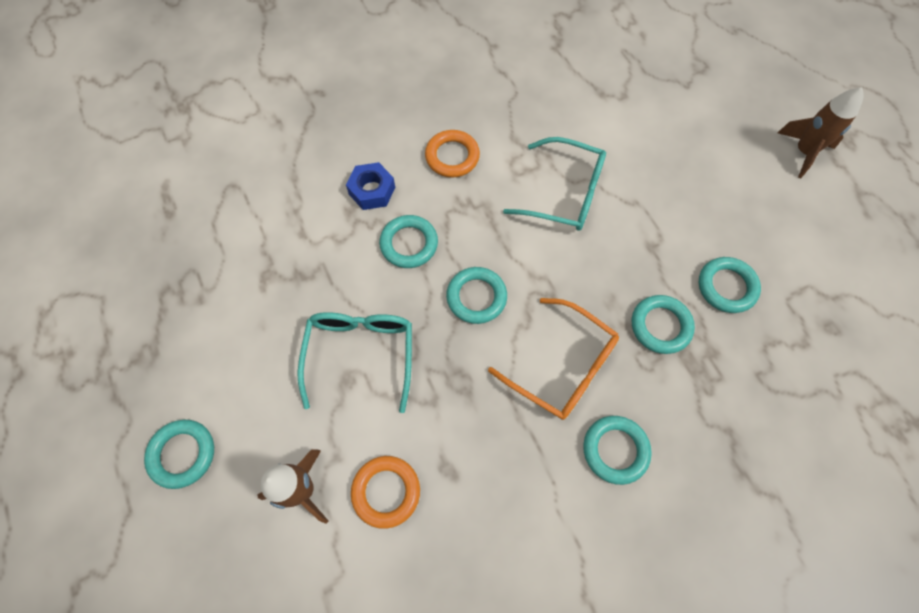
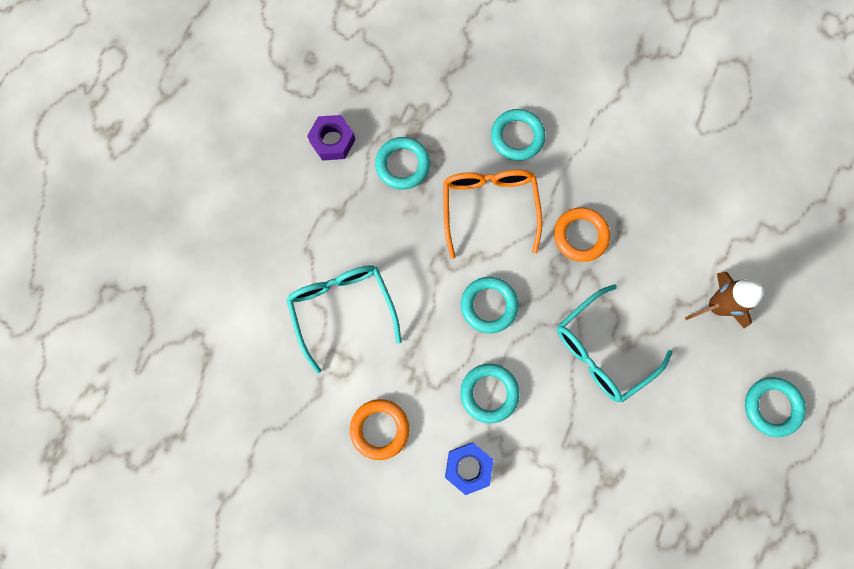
camera: 130 degrees left, 10 degrees up
orange ring [351,456,420,529] -> orange ring moved to [554,207,610,262]
turquoise ring [699,257,761,313] -> purple nut [307,115,355,161]
brown rocket [778,87,864,178] -> none

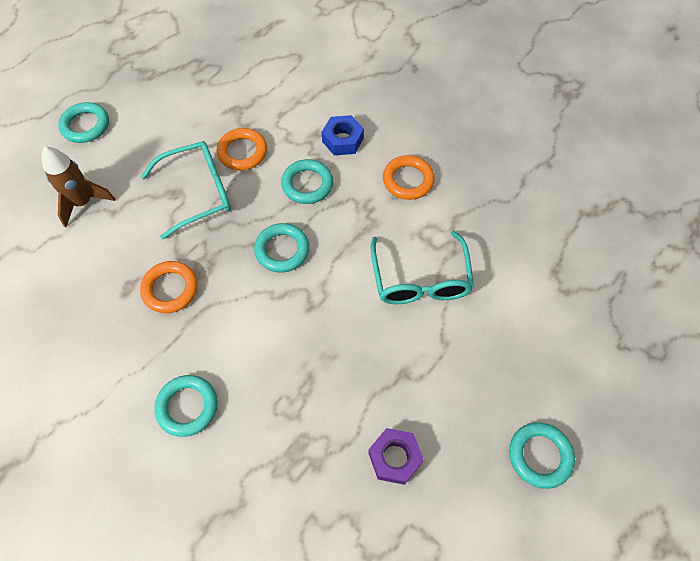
camera: 165 degrees left, 15 degrees down
turquoise ring [375,137,430,190] -> turquoise ring moved to [509,422,575,489]
orange glasses [443,170,542,259] -> none
none -> orange ring [216,128,267,170]

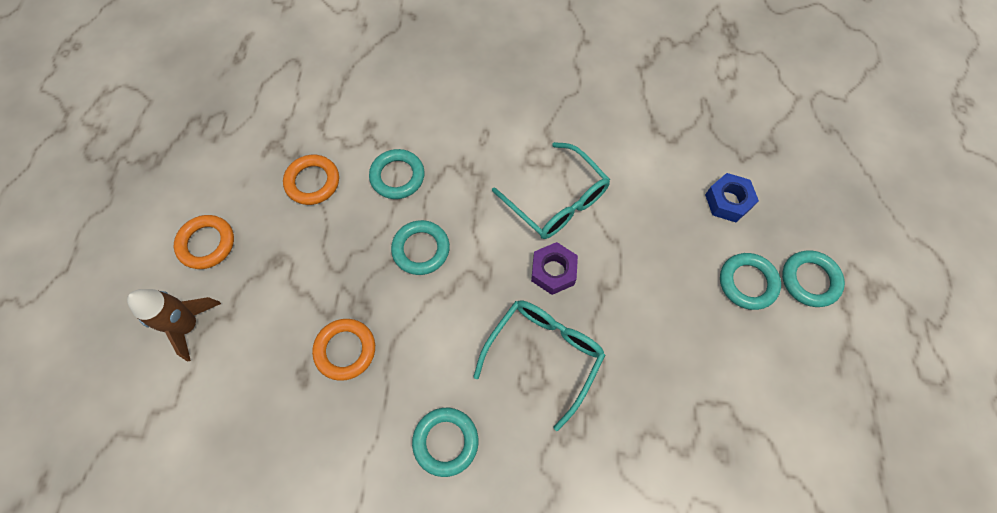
camera: 35 degrees left, 5 degrees up
turquoise ring [58,102,109,143] -> turquoise ring moved to [782,250,845,307]
turquoise glasses [141,141,231,240] -> turquoise glasses moved to [473,301,605,431]
blue nut [322,115,364,155] -> blue nut moved to [705,173,759,222]
purple nut [368,428,424,485] -> purple nut moved to [531,242,578,295]
orange ring [383,155,435,200] -> orange ring moved to [174,215,234,269]

